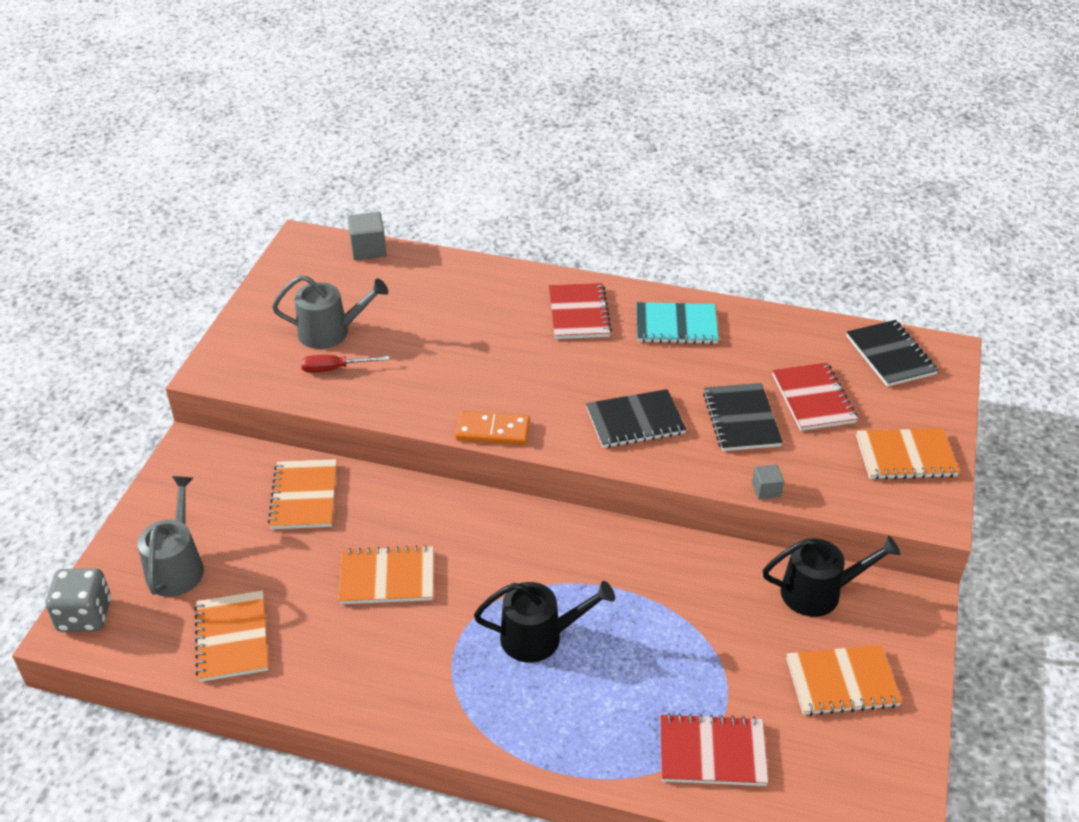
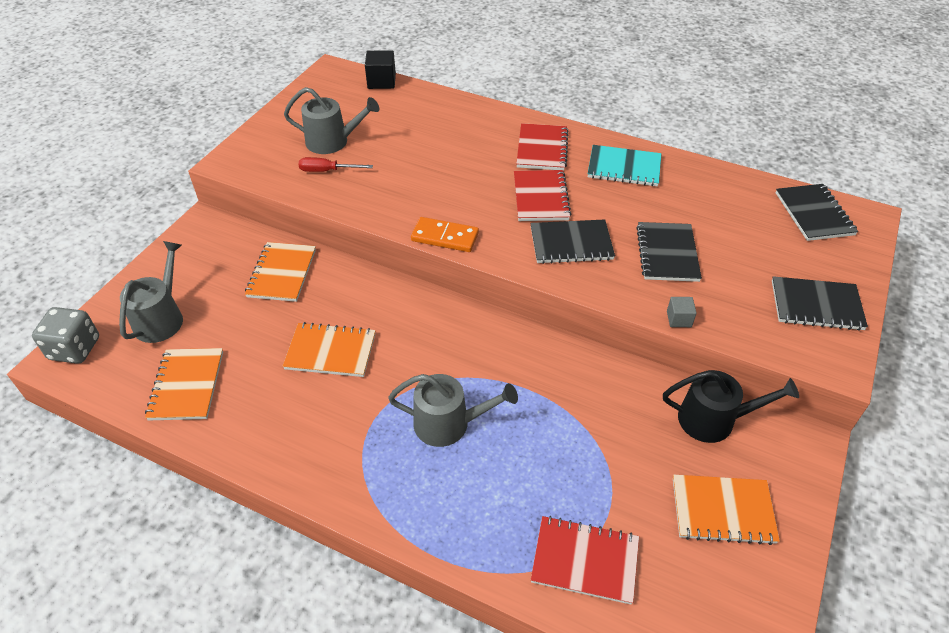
camera: 10 degrees right, 5 degrees up
grey cube [348,212,386,260] -> black cube [365,50,396,89]
black watering can [474,581,615,663] -> grey watering can [388,374,518,447]
red notebook [772,362,858,431] -> red notebook moved to [514,170,571,221]
orange notebook [856,428,960,480] -> black notebook [772,276,868,331]

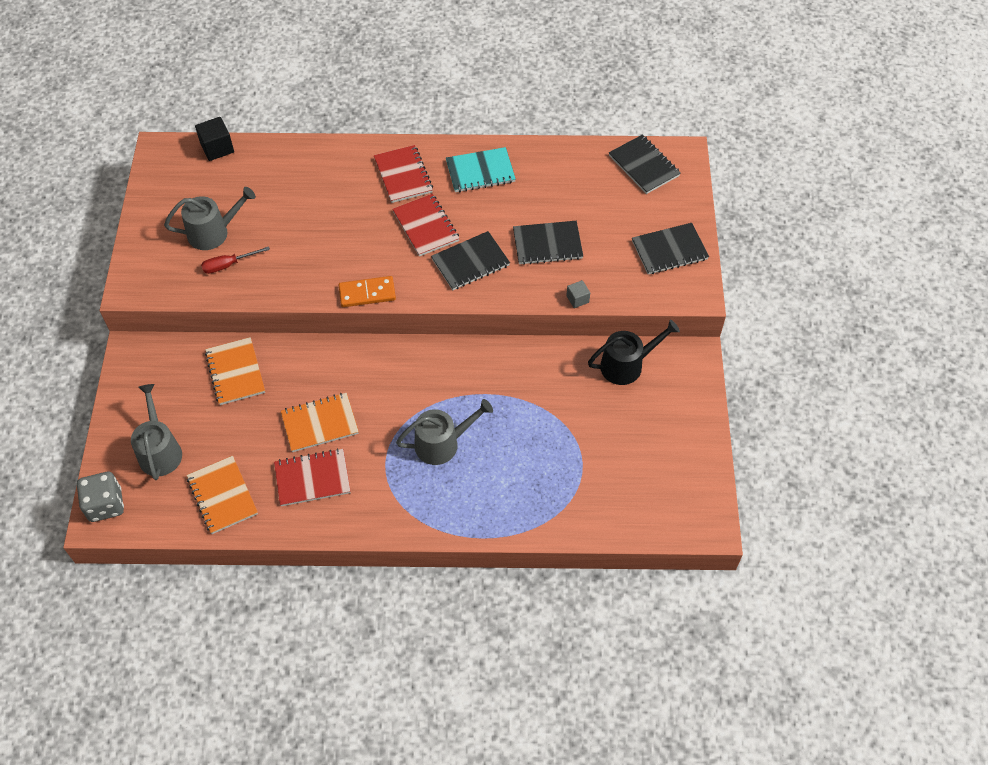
camera: 25 degrees left, 10 degrees up
red notebook [531,516,639,605] -> red notebook moved to [274,448,351,506]
black notebook [636,222,702,282] -> black notebook turned 75 degrees counterclockwise [513,221,583,265]
orange notebook [673,475,780,545] -> none

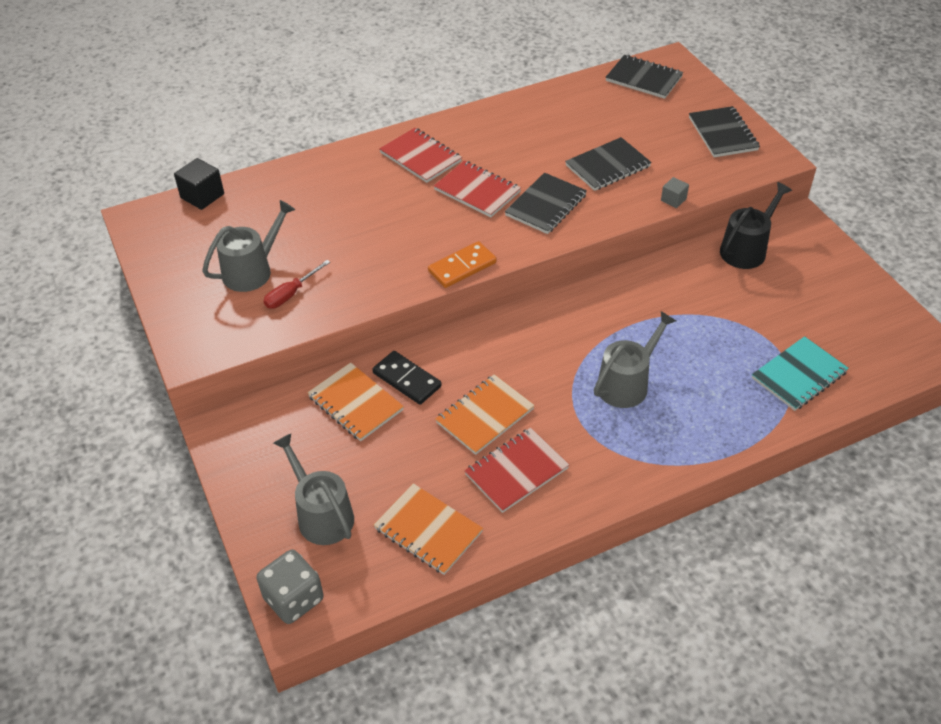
camera: 25 degrees left, 10 degrees down
turquoise notebook [446,147,516,192] -> turquoise notebook moved to [752,336,849,411]
black notebook [632,223,709,274] -> black notebook turned 60 degrees counterclockwise [689,106,760,157]
none -> black domino [372,351,442,405]

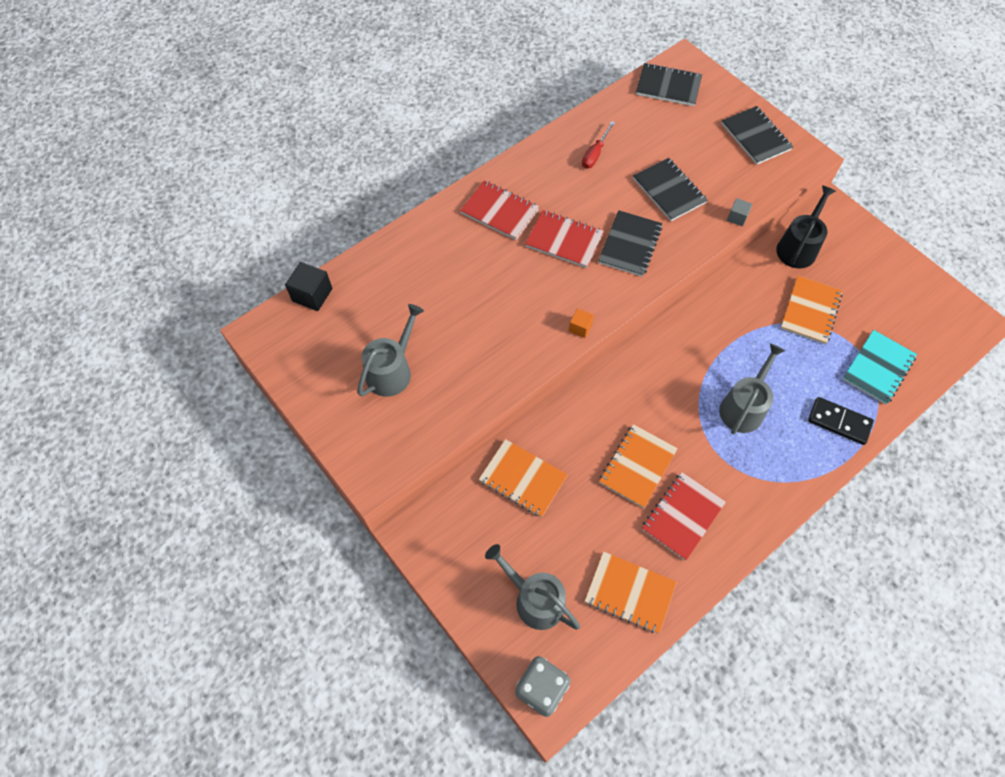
camera: 15 degrees left, 15 degrees up
red screwdriver [264,260,330,309] -> red screwdriver moved to [582,121,615,169]
black domino [372,351,442,405] -> black domino moved to [808,397,874,445]
orange domino [428,241,496,288] -> orange cube [569,308,594,338]
black notebook [565,137,652,191] -> black notebook turned 75 degrees counterclockwise [633,158,708,221]
none -> orange notebook [780,276,843,344]

